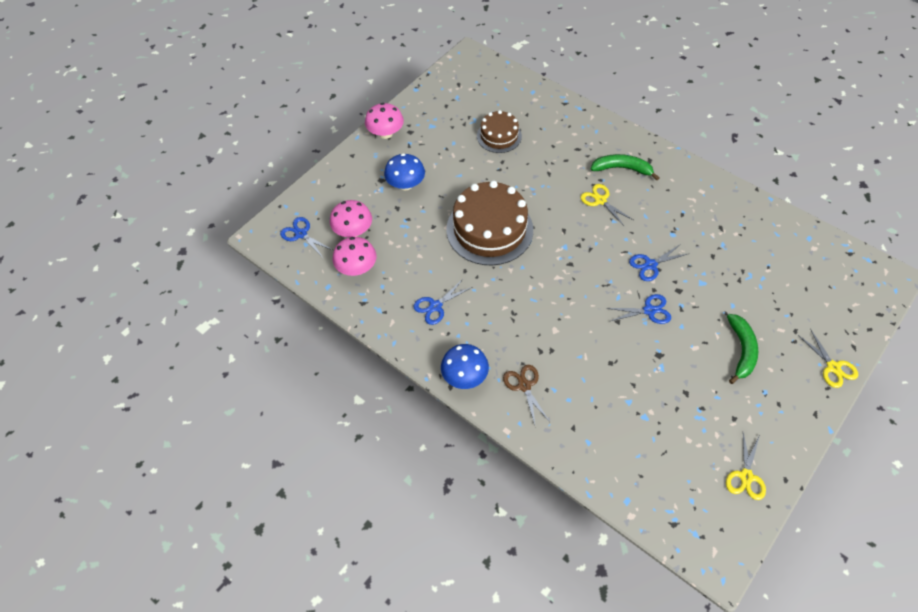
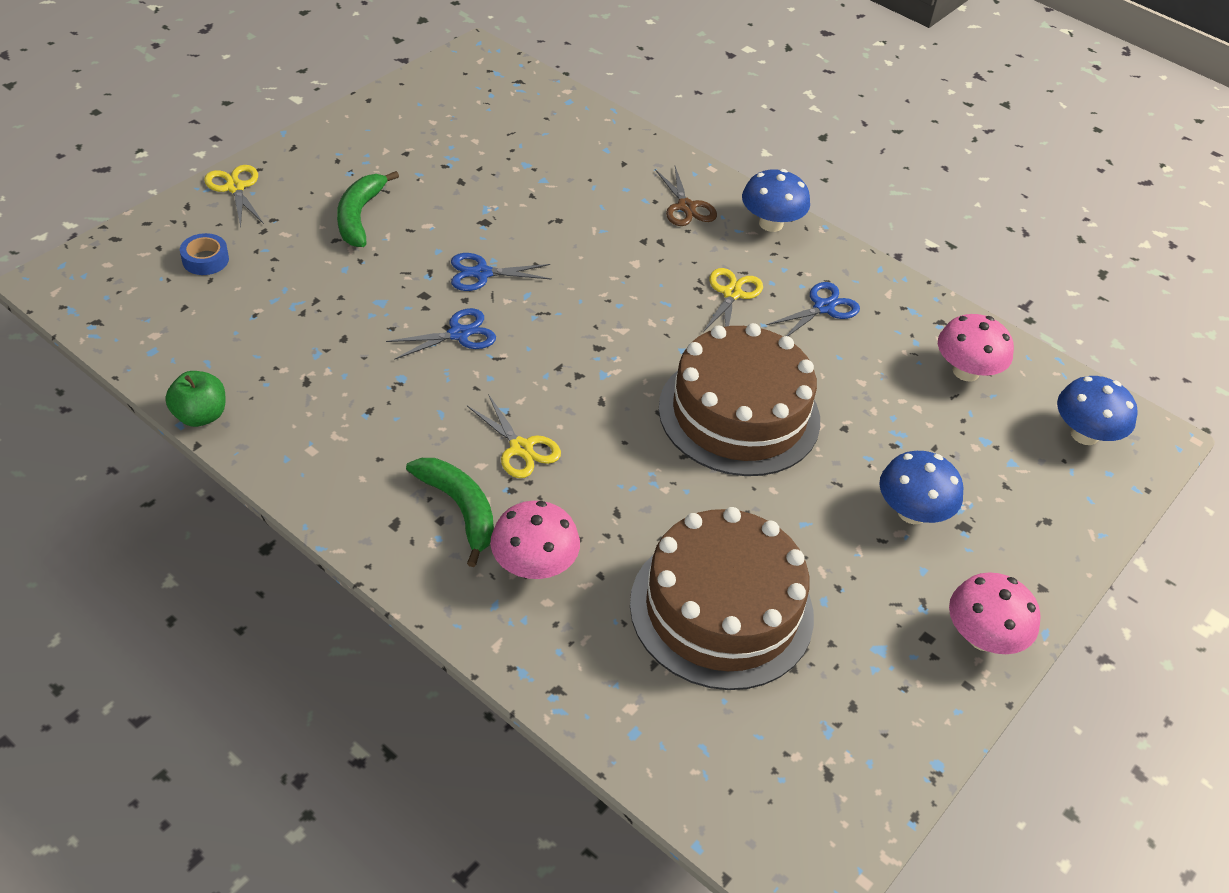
camera: 175 degrees right, 10 degrees down
blue scissors [280,217,333,259] -> blue mushroom [1057,376,1138,445]
pink mushroom [330,200,372,237] -> pink mushroom moved to [490,501,580,579]
brown cake [477,110,522,153] -> brown cake [630,507,814,690], size x1.78
green banana [591,154,659,180] -> green banana turned 135 degrees counterclockwise [406,458,494,567]
yellow scissors [726,432,766,500] -> yellow scissors moved to [703,268,763,332]
none -> green apple [165,371,225,427]
none -> blue tape [180,233,229,275]

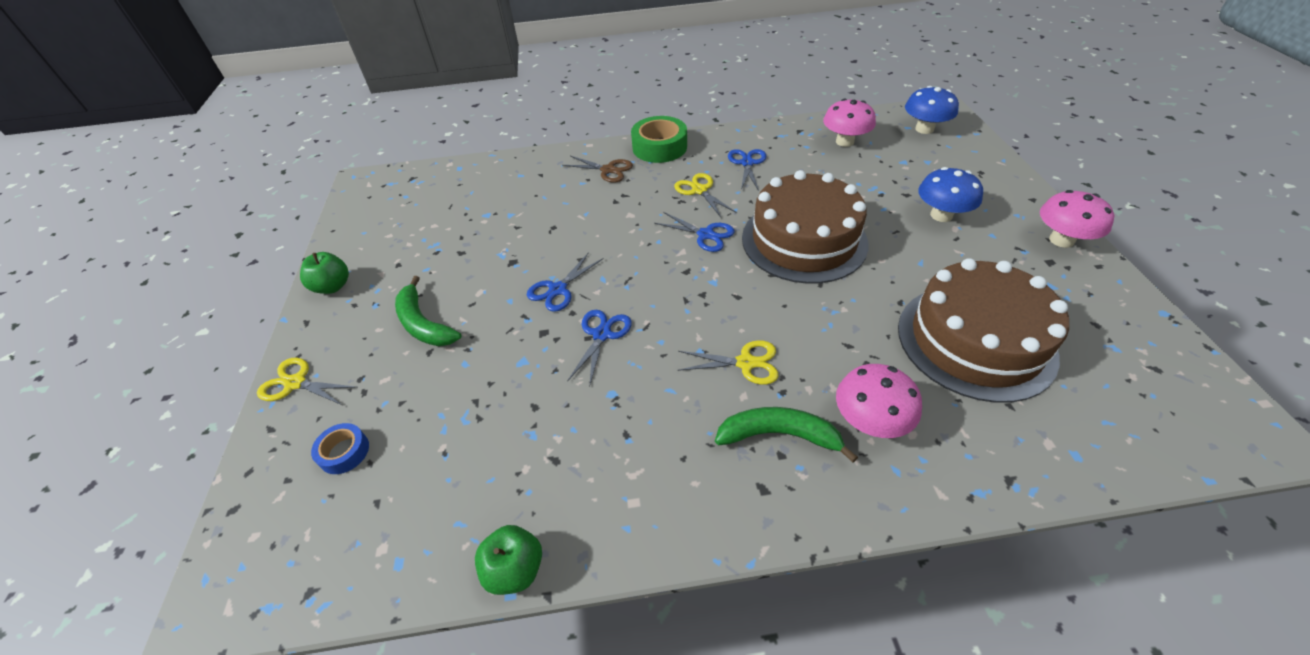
camera: 40 degrees left, 0 degrees up
blue mushroom [742,169,810,232] -> green tape [631,116,687,163]
none -> green apple [300,252,349,294]
none -> blue scissors [654,212,735,252]

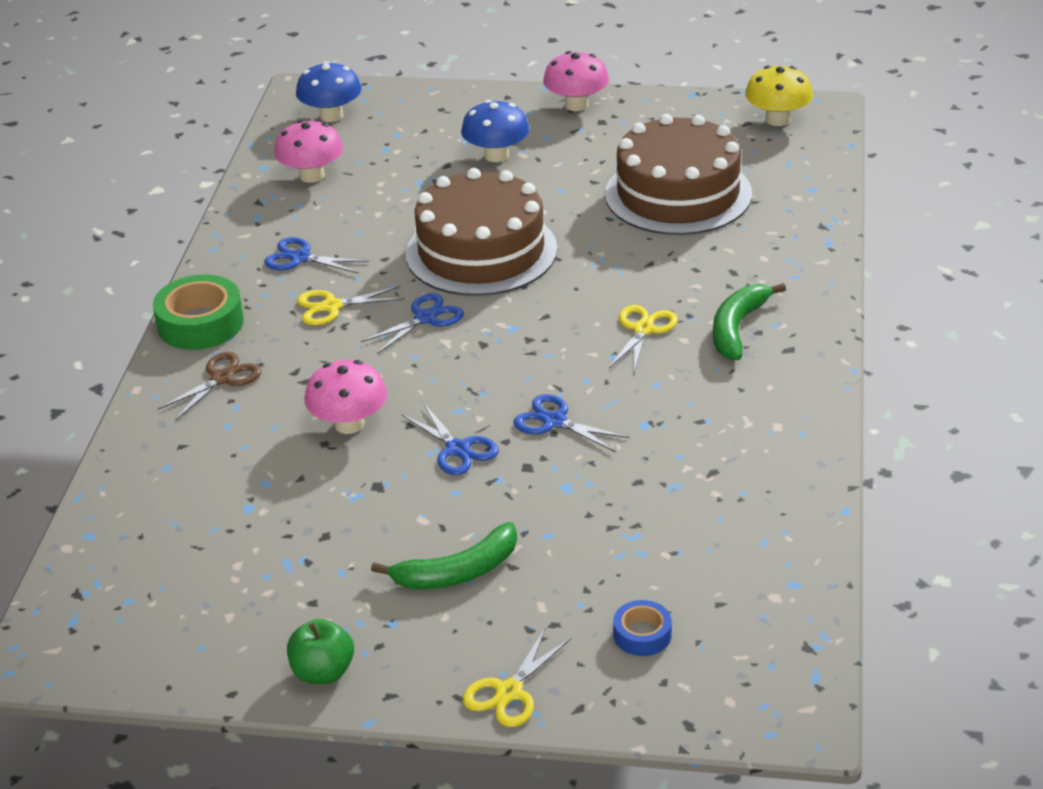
camera: 75 degrees left, 10 degrees down
green apple [475,525,542,595] -> none
pink mushroom [836,364,922,438] -> pink mushroom moved to [305,360,387,434]
none -> yellow mushroom [745,65,813,126]

